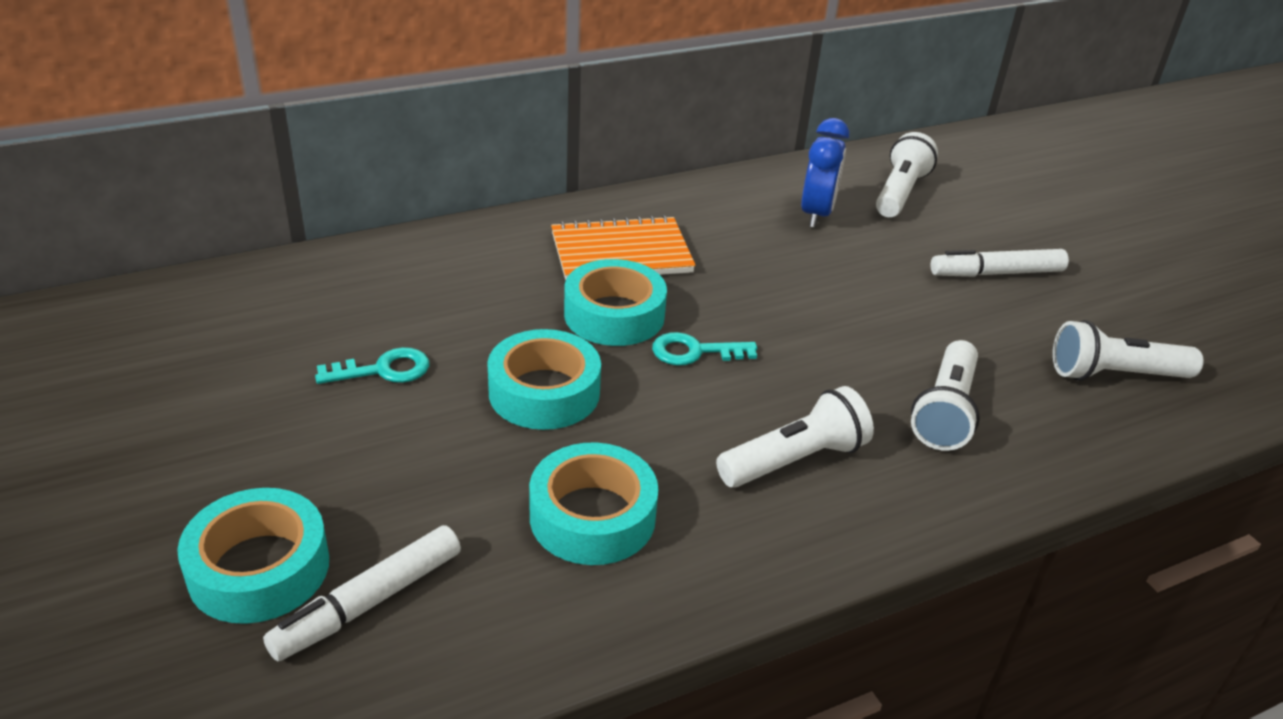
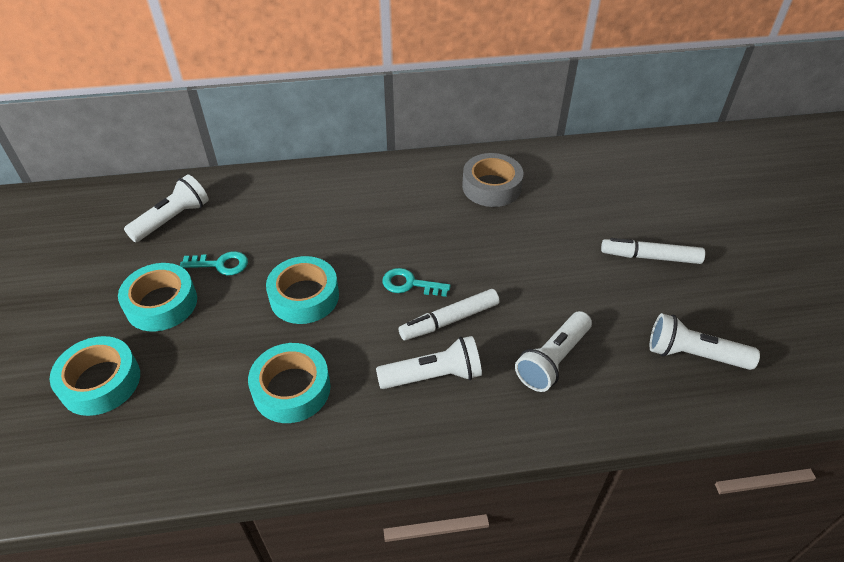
camera: 20 degrees right, 10 degrees up
white marker [263,525,461,661] -> white marker moved to [399,289,499,341]
orange notebook [551,215,696,280] -> none
turquoise tape [564,259,667,346] -> turquoise tape moved to [118,263,197,331]
blue clock [801,118,849,228] -> none
white flashlight [876,132,938,217] -> white flashlight moved to [124,174,209,242]
none -> grey tape [462,153,524,207]

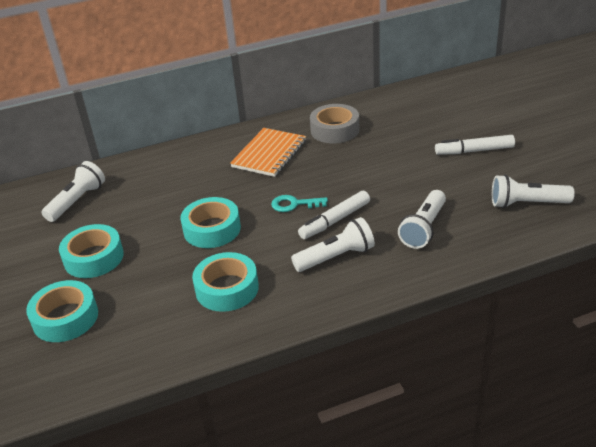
camera: 10 degrees left, 10 degrees down
turquoise key [180,251,248,275] -> none
none -> orange notebook [230,128,306,177]

